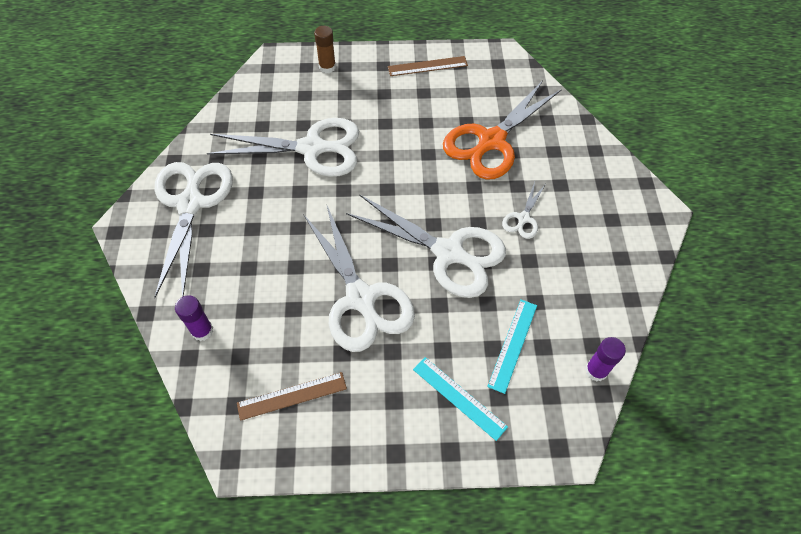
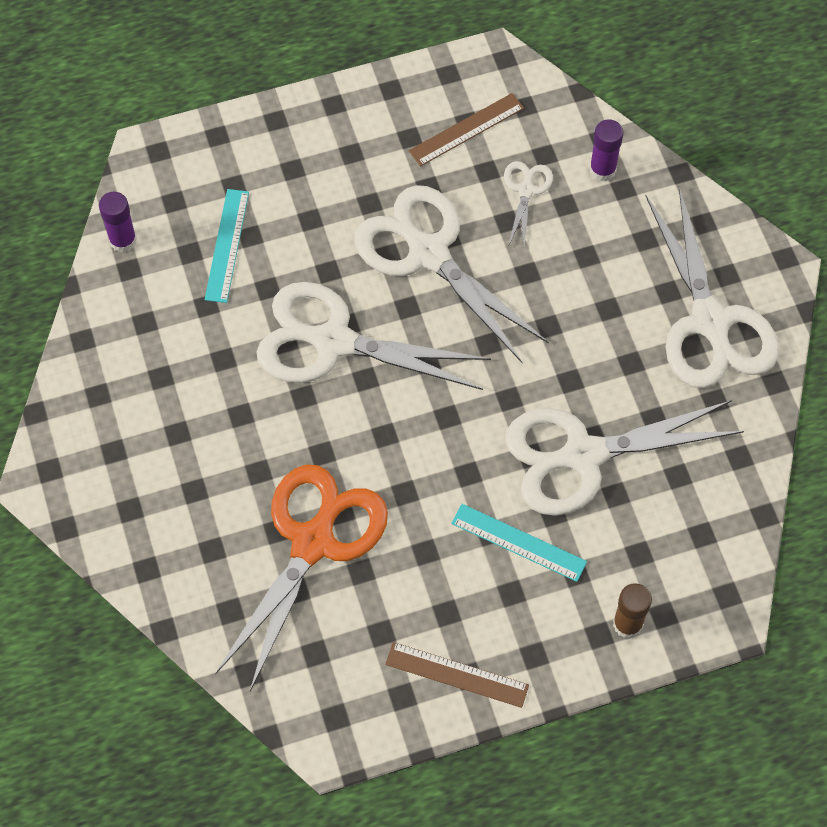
camera: 165 degrees right, 5 degrees up
brown ruler [388,56,468,76] -> brown ruler turned 45 degrees clockwise [385,642,529,708]
turquoise ruler [413,357,508,441] -> turquoise ruler moved to [451,504,587,582]
white scissors [502,182,545,239] -> white scissors moved to [504,161,553,245]

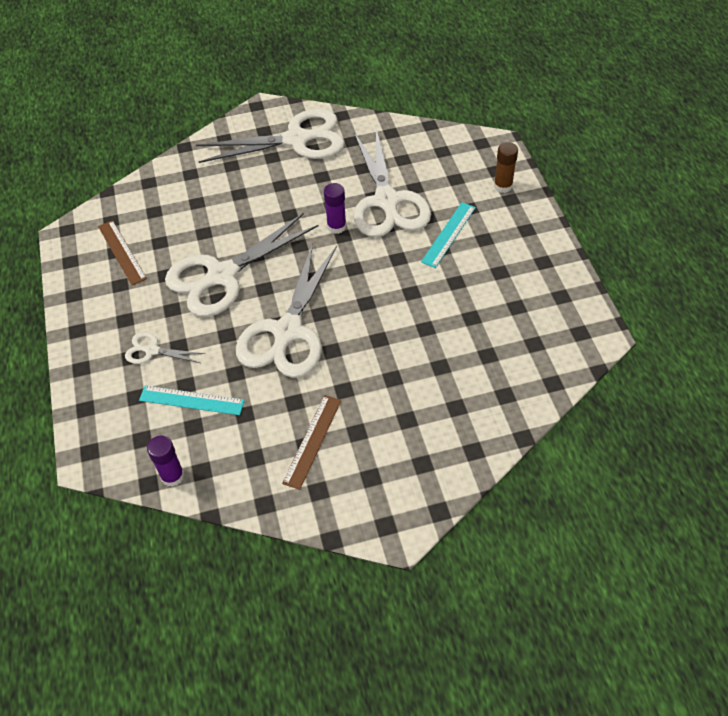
camera: 85 degrees left, 10 degrees down
orange scissors [215,465,388,691] -> none
brown ruler [385,642,529,708] -> brown ruler moved to [282,395,341,490]
white scissors [504,161,553,245] -> white scissors moved to [125,332,205,364]
purple glue stick [590,119,623,181] -> purple glue stick moved to [324,183,346,234]

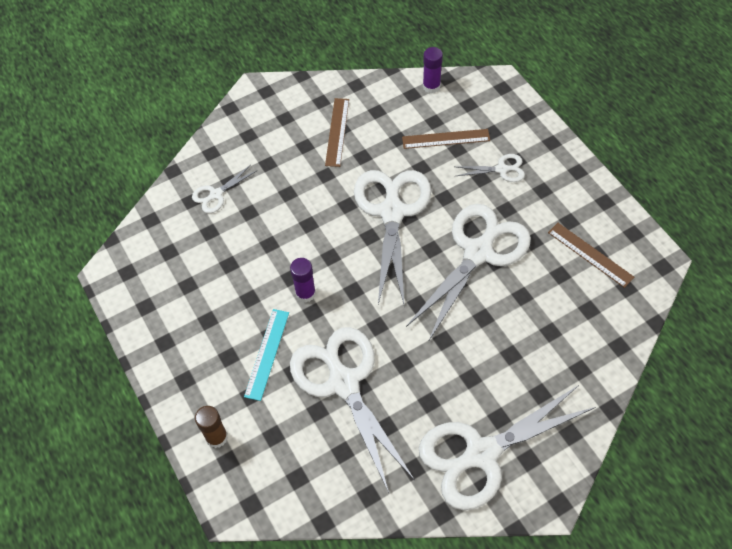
camera: 165 degrees right, 5 degrees up
turquoise ruler [139,386,245,415] -> brown ruler [402,129,490,149]
purple glue stick [324,183,346,234] -> purple glue stick moved to [290,258,316,302]
none -> white scissors [192,165,256,213]

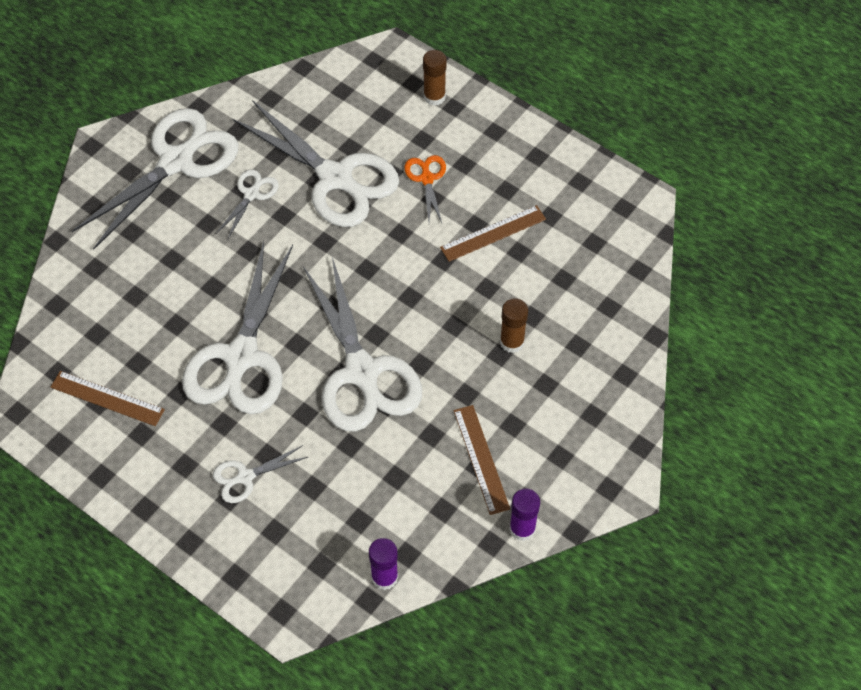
camera: 155 degrees right, 0 degrees up
white scissors [192,165,256,213] -> white scissors moved to [216,169,279,239]
turquoise ruler [244,309,289,401] -> orange scissors [404,155,446,223]
purple glue stick [290,258,316,302] -> purple glue stick moved to [509,489,540,541]
brown ruler [402,129,490,149] -> brown ruler moved to [440,205,546,262]
none -> brown glue stick [500,298,528,353]

